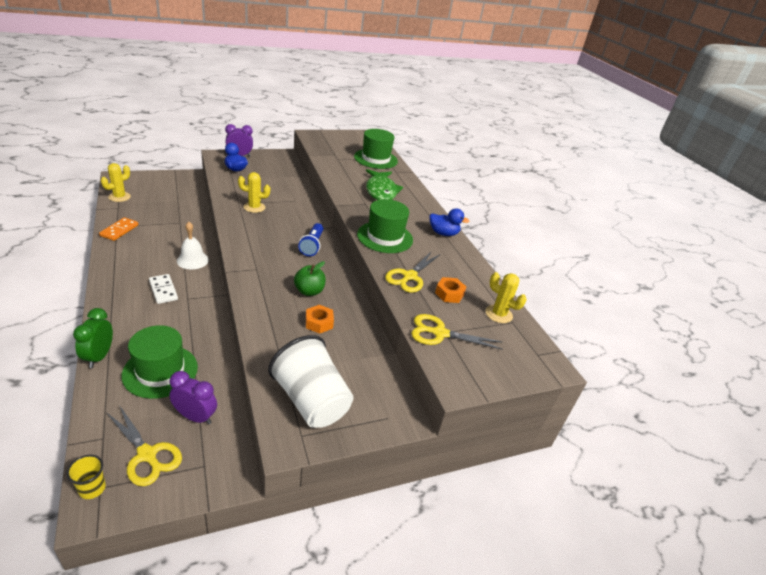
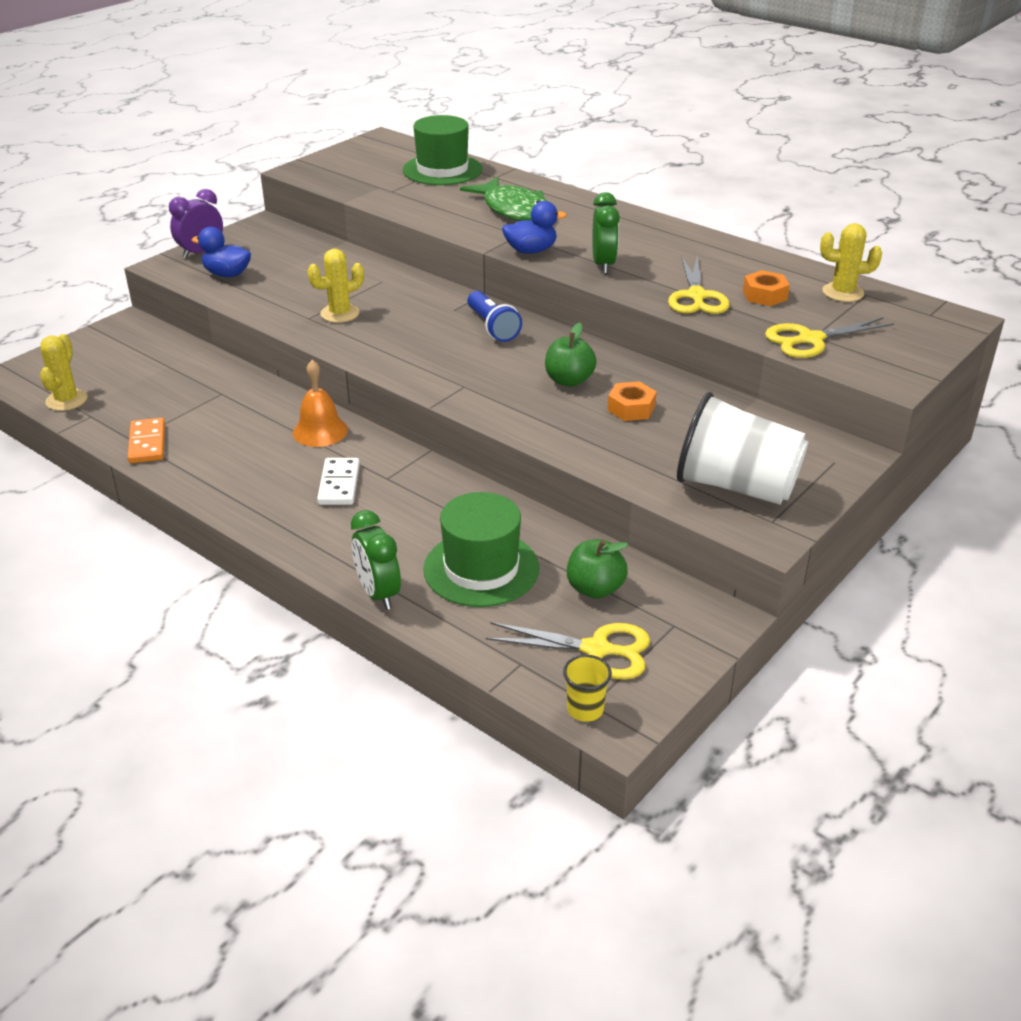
camera: 25 degrees left, 0 degrees up
white domino [149,274,178,304] -> white domino turned 60 degrees clockwise [317,458,360,505]
purple clock [169,371,217,425] -> green apple [567,539,628,599]
white bell [177,222,209,270] -> orange bell [293,360,348,447]
green hat [357,199,413,253] -> green clock [592,192,620,274]
blue duck [430,208,469,236] -> blue duck moved to [502,201,567,254]

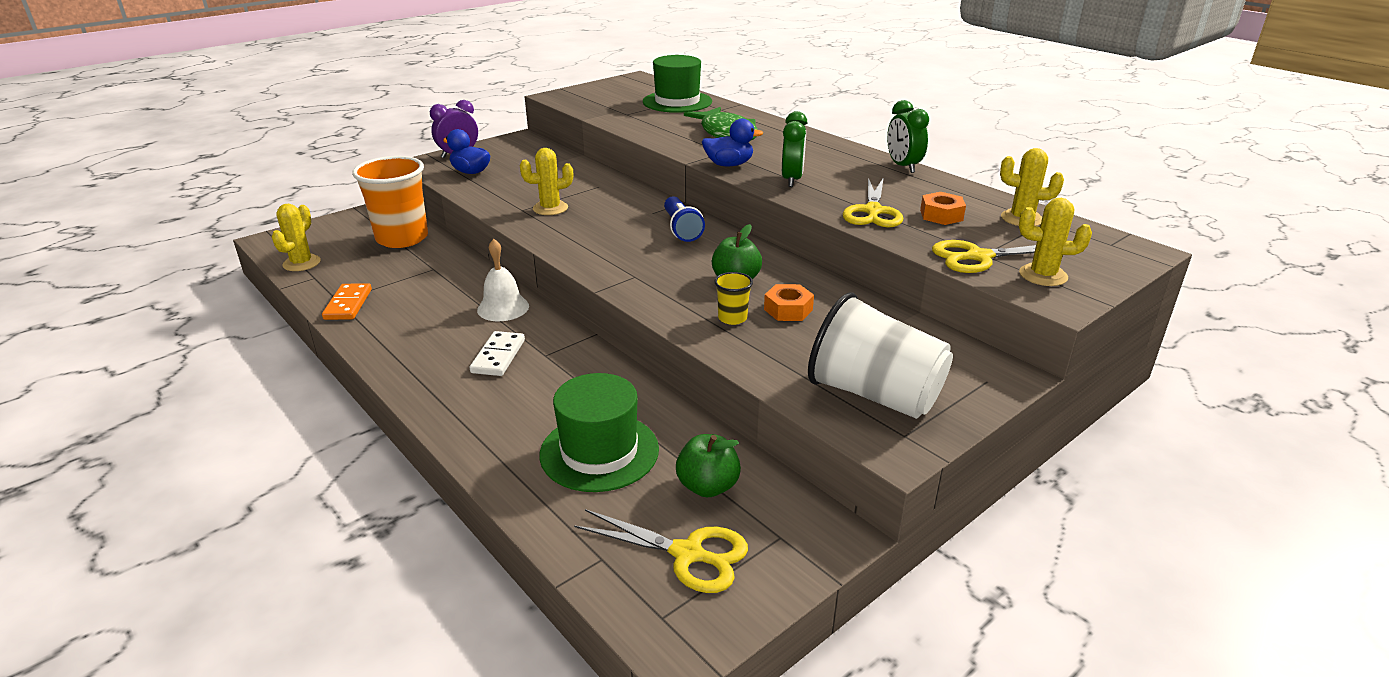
camera: 10 degrees right, 5 degrees down
orange bell [293,360,348,447] -> white bell [477,239,529,321]
green clock [351,510,401,610] -> green clock moved to [887,100,929,173]
yellow cup [563,655,612,722] -> yellow cup moved to [714,272,753,325]
none -> orange cup [352,156,428,248]
none -> yellow cactus [1019,198,1092,286]

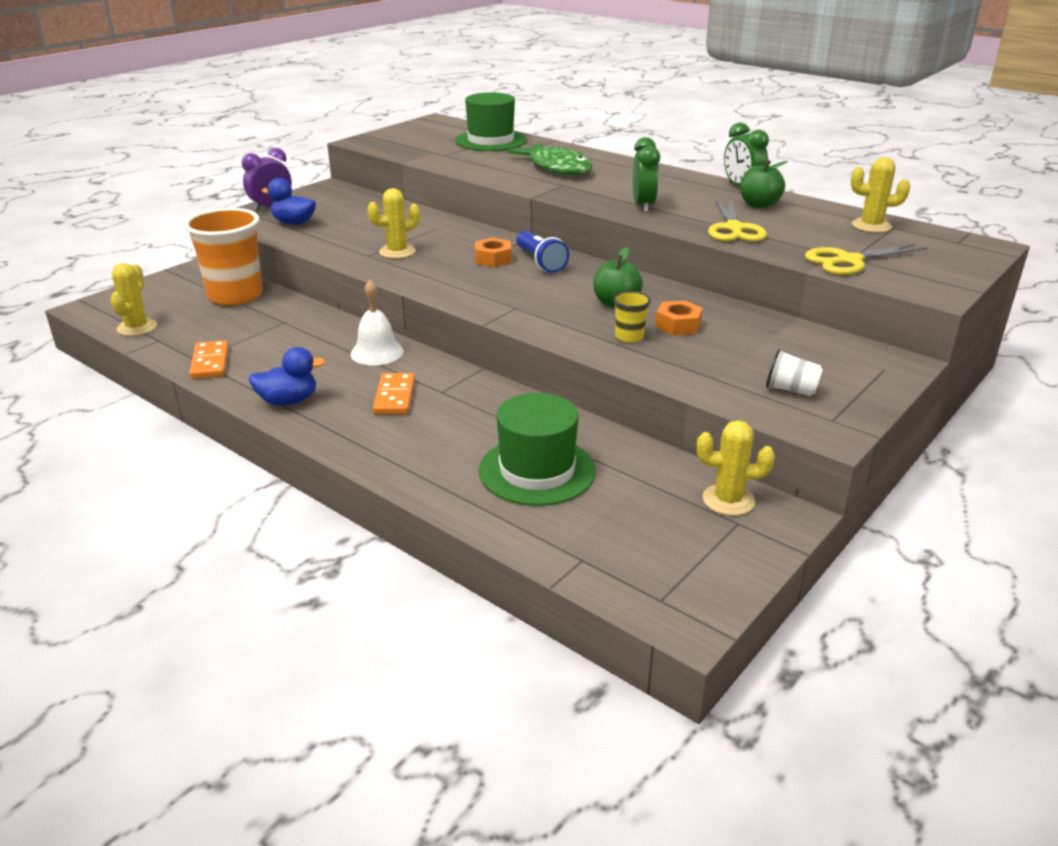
camera: 10 degrees left, 0 degrees up
white domino [470,331,525,376] -> orange domino [373,373,415,414]
yellow scissors [574,509,748,593] -> none
green apple [676,434,741,497] -> green apple moved to [740,160,788,208]
blue duck [702,119,763,166] -> blue duck moved to [248,347,326,406]
white cup [808,293,953,419] -> white cup [766,349,823,396], size x0.44
orange nut [920,192,966,225] -> orange nut moved to [475,238,512,267]
yellow cactus [1019,198,1092,286] -> yellow cactus moved to [697,420,775,516]

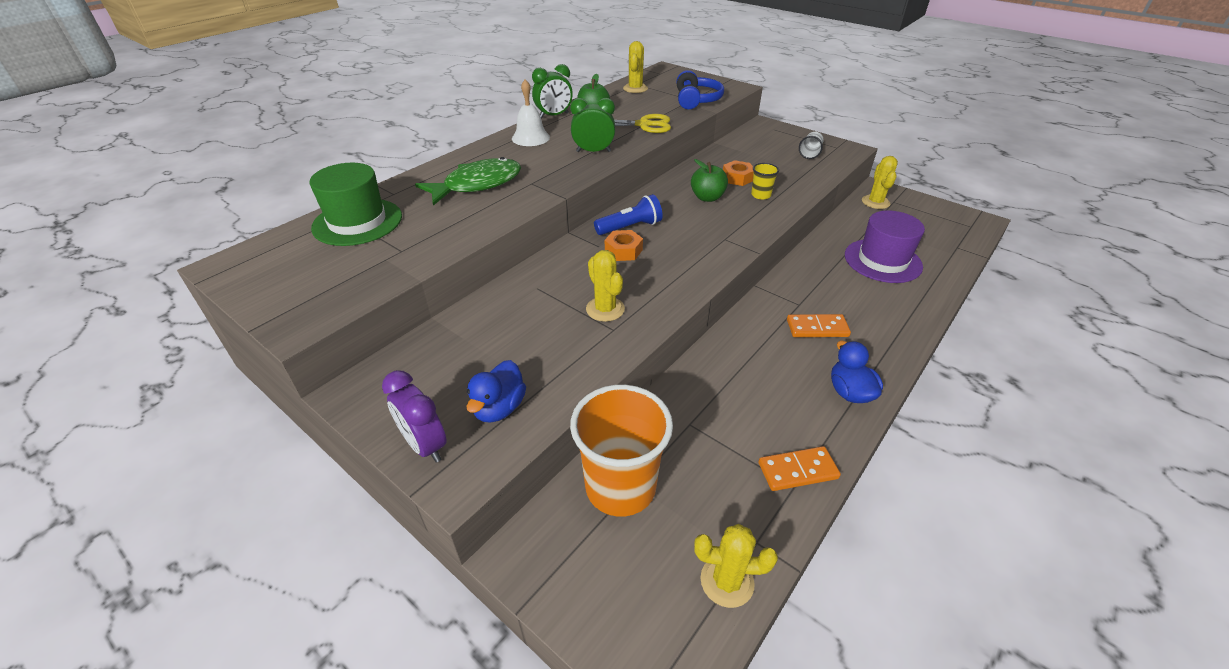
camera: 90 degrees left, 10 degrees up
white bell [351,280,404,366] -> white bell moved to [512,79,550,146]
green hat [479,393,596,506] -> purple hat [845,210,925,283]
yellow scissors [805,244,927,275] -> blue headphones [676,70,724,110]

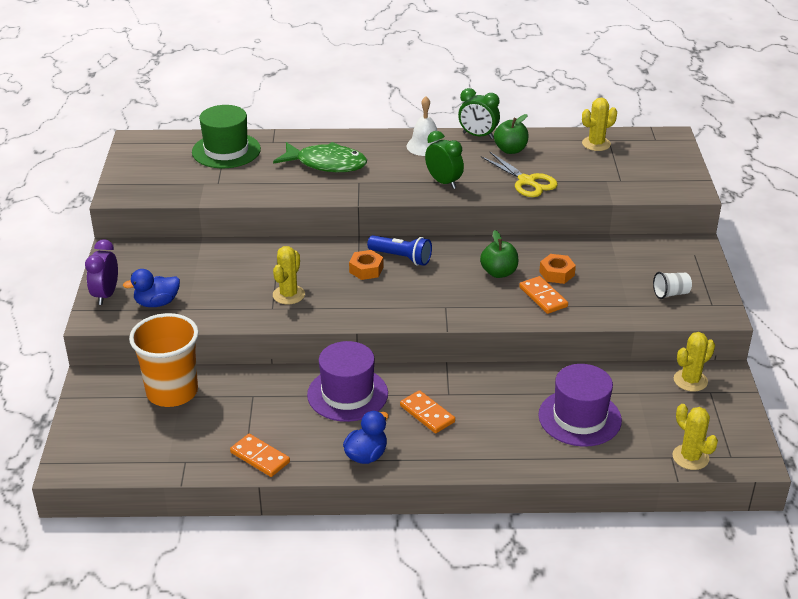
camera: 50 degrees right, 5 degrees down
blue headphones [676,70,724,110] -> none
yellow cactus [694,524,778,608] -> yellow cactus moved to [672,404,718,470]
yellow cup [751,163,779,200] -> orange domino [519,276,568,314]
none -> purple hat [307,341,388,422]

